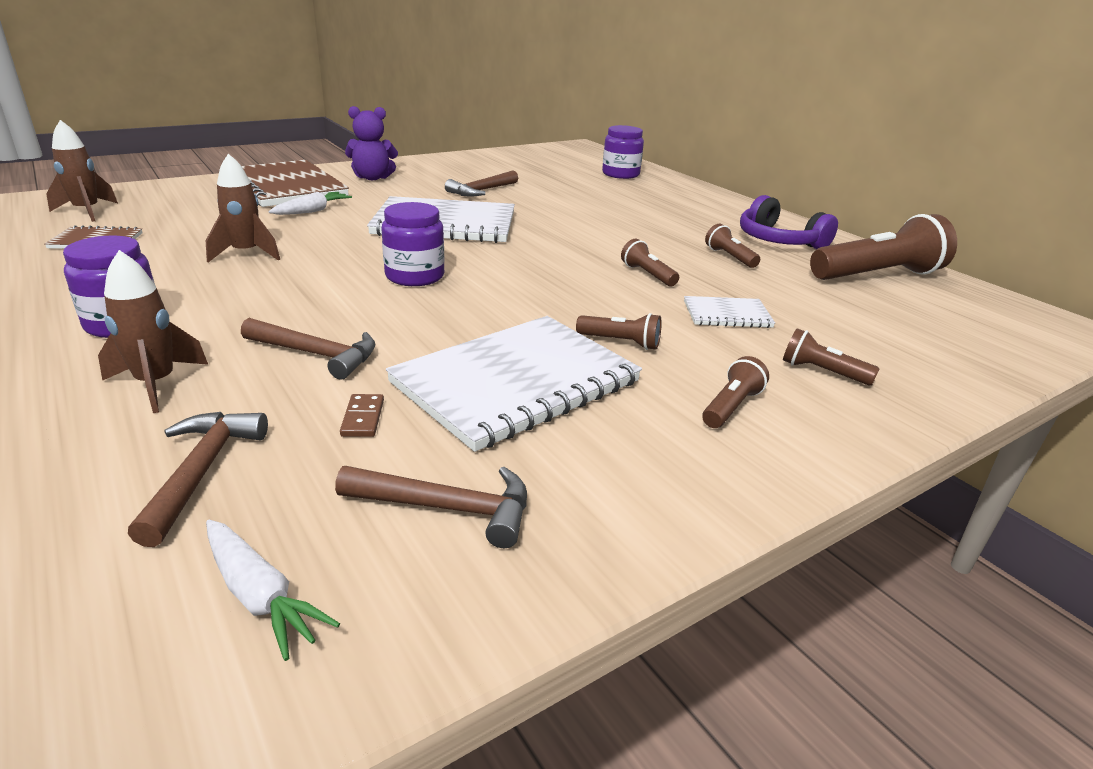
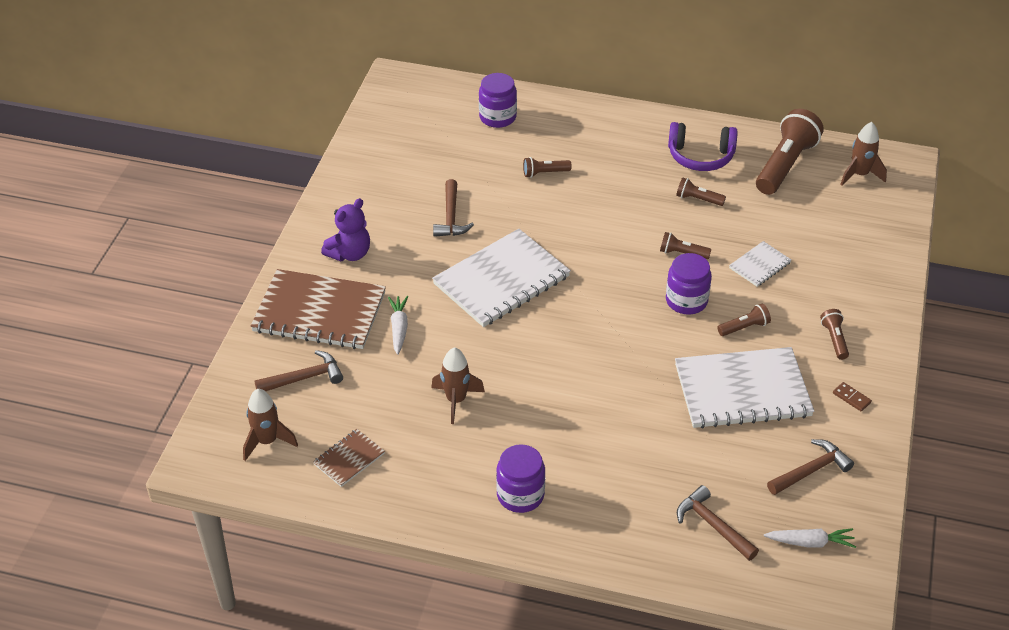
camera: 40 degrees left, 15 degrees up
brown rocket [98,250,208,413] -> brown rocket moved to [840,122,887,186]
brown hammer [241,318,376,380] -> brown hammer moved to [254,350,343,391]
brown domino [340,394,384,437] -> brown domino moved to [833,382,872,412]
purple jar [381,202,444,286] -> purple jar moved to [666,253,712,314]
white notebook [386,316,642,452] -> white notebook turned 75 degrees clockwise [675,347,814,429]
brown flashlight [783,328,879,385] -> brown flashlight moved to [523,157,572,178]

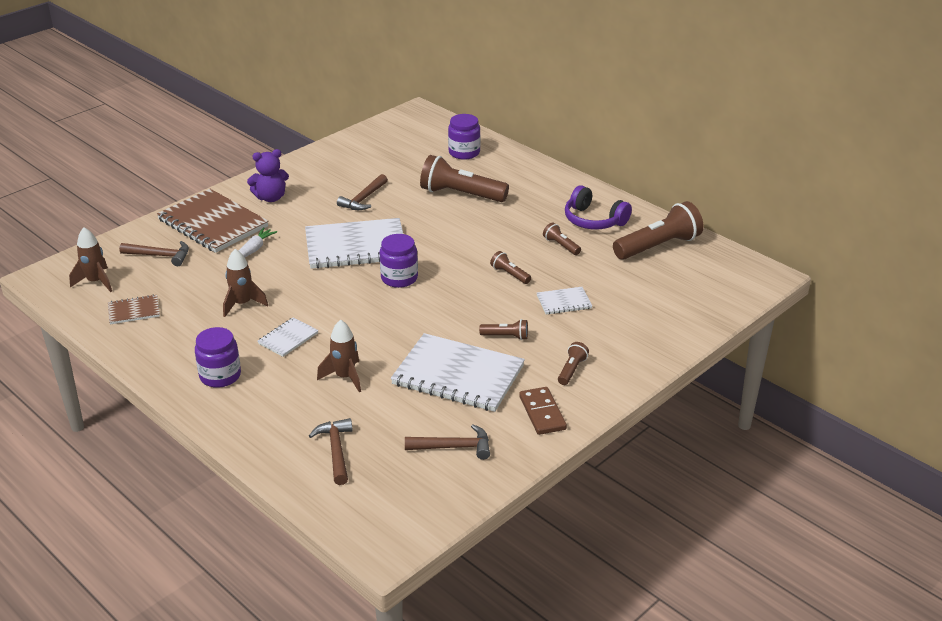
camera: 30 degrees right, 10 degrees down
brown flashlight [523,157,572,178] -> brown flashlight [420,155,509,202], size x2.12
purple jar [666,253,712,314] -> purple jar moved to [379,234,418,288]
white carrot [764,528,856,548] -> none
brown domino [833,382,872,412] -> brown domino [519,387,567,435], size x1.83
brown rocket [840,122,887,186] -> brown rocket moved to [317,320,361,392]
none -> white notebook [258,317,318,357]

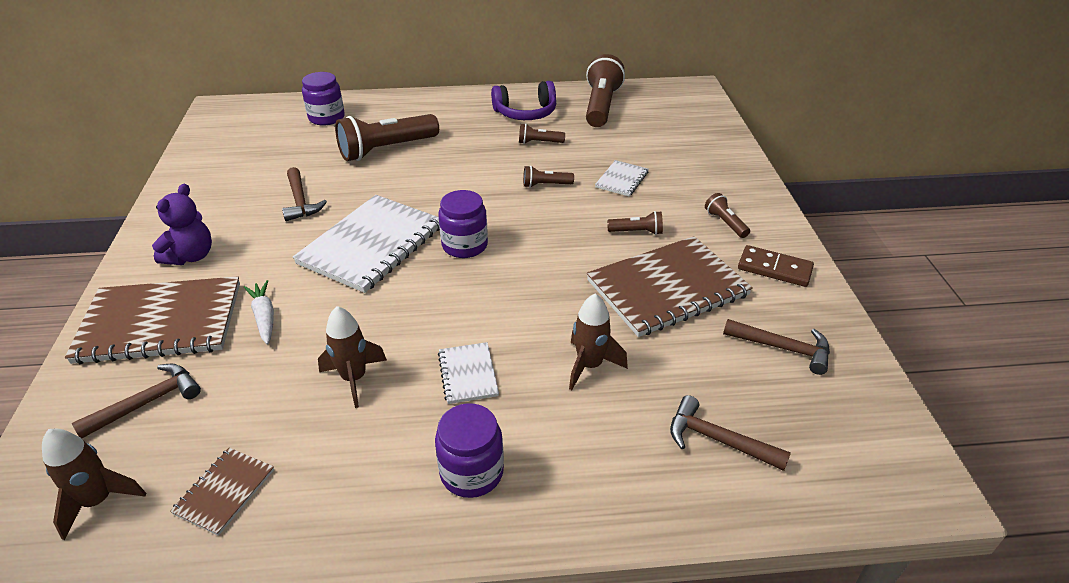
camera: 50 degrees left, 5 degrees up
white notebook [391,333,525,412] -> brown notebook [587,236,753,337]
brown hammer [405,424,490,460] -> brown hammer turned 75 degrees clockwise [723,319,830,375]
brown flashlight [479,319,528,340] -> brown flashlight turned 45 degrees clockwise [607,211,663,235]

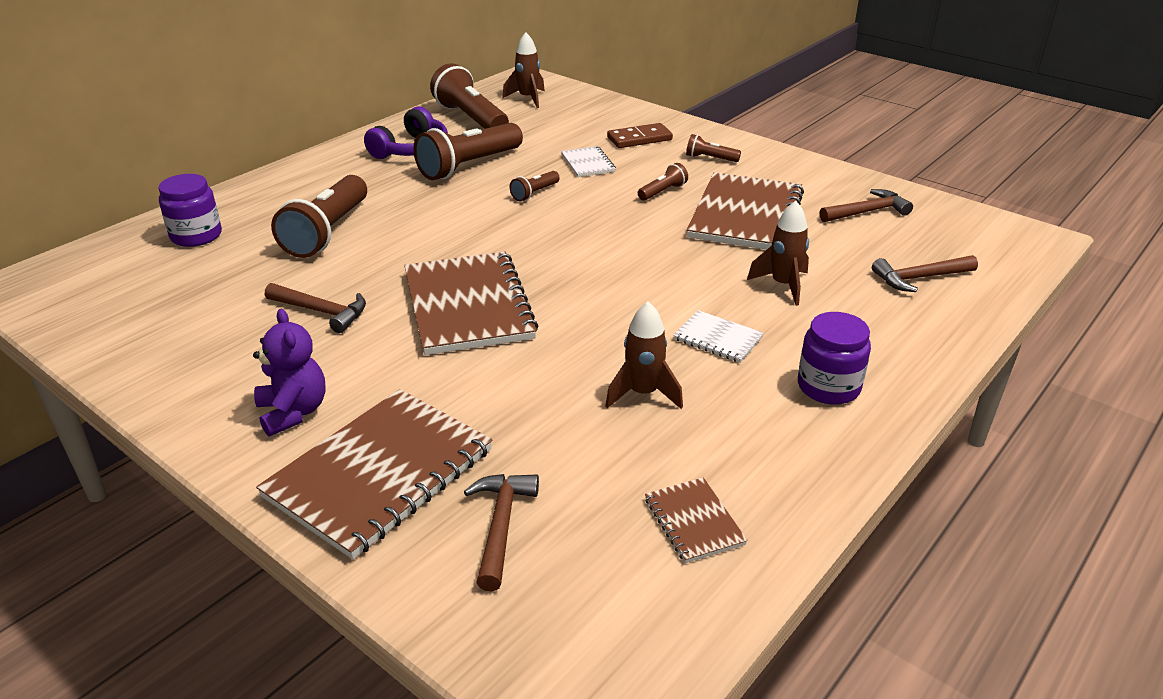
camera: 45 degrees left, 5 degrees down
brown rocket [42,429,146,540] -> brown rocket moved to [502,32,545,108]
white carrot [244,280,274,345] -> none
white notebook [293,195,440,293] -> brown notebook [404,252,538,355]
purple jar [438,190,488,258] -> none
brown flashlight [519,124,565,144] -> brown flashlight [413,123,523,180], size x2.12
brown domino [738,245,814,287] -> brown domino moved to [607,123,673,148]

